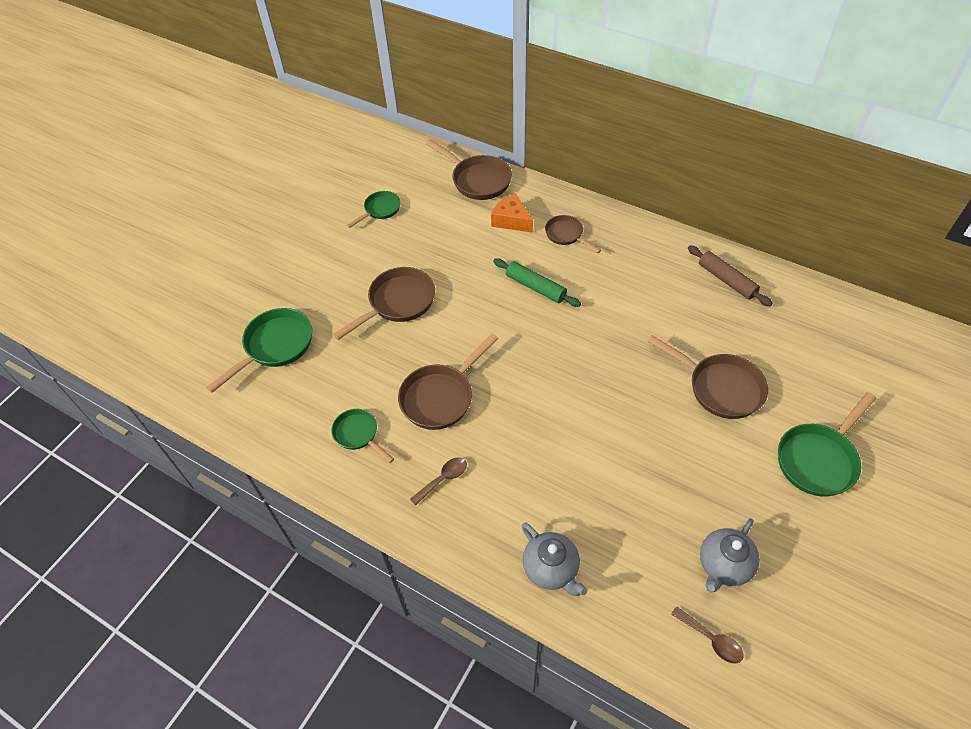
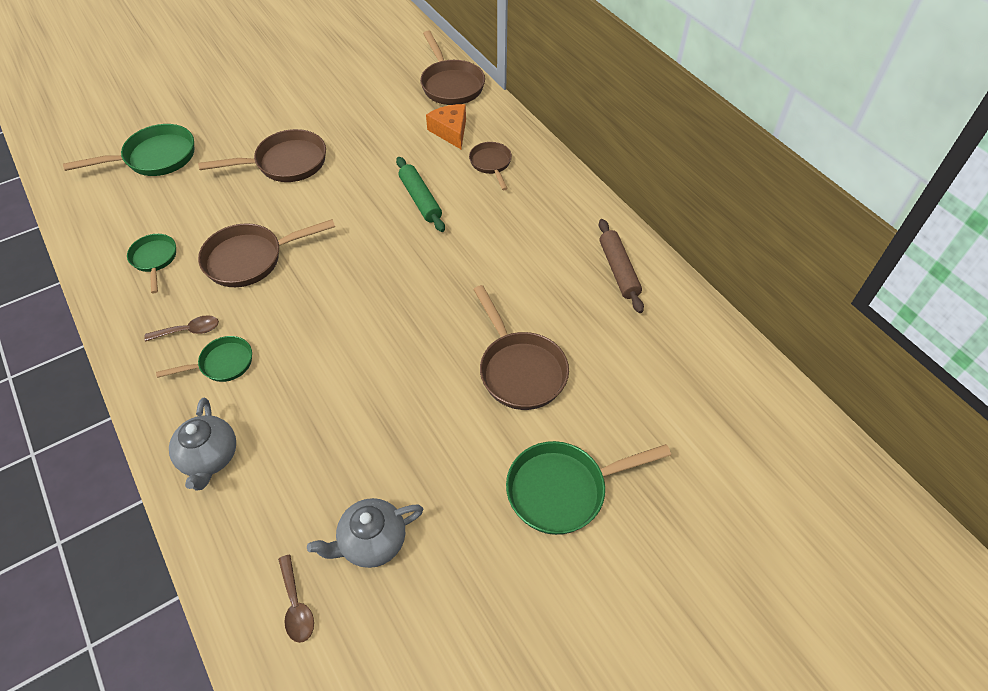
camera: 25 degrees right, 0 degrees up
green pan [346,191,400,228] -> green pan moved to [156,336,252,382]

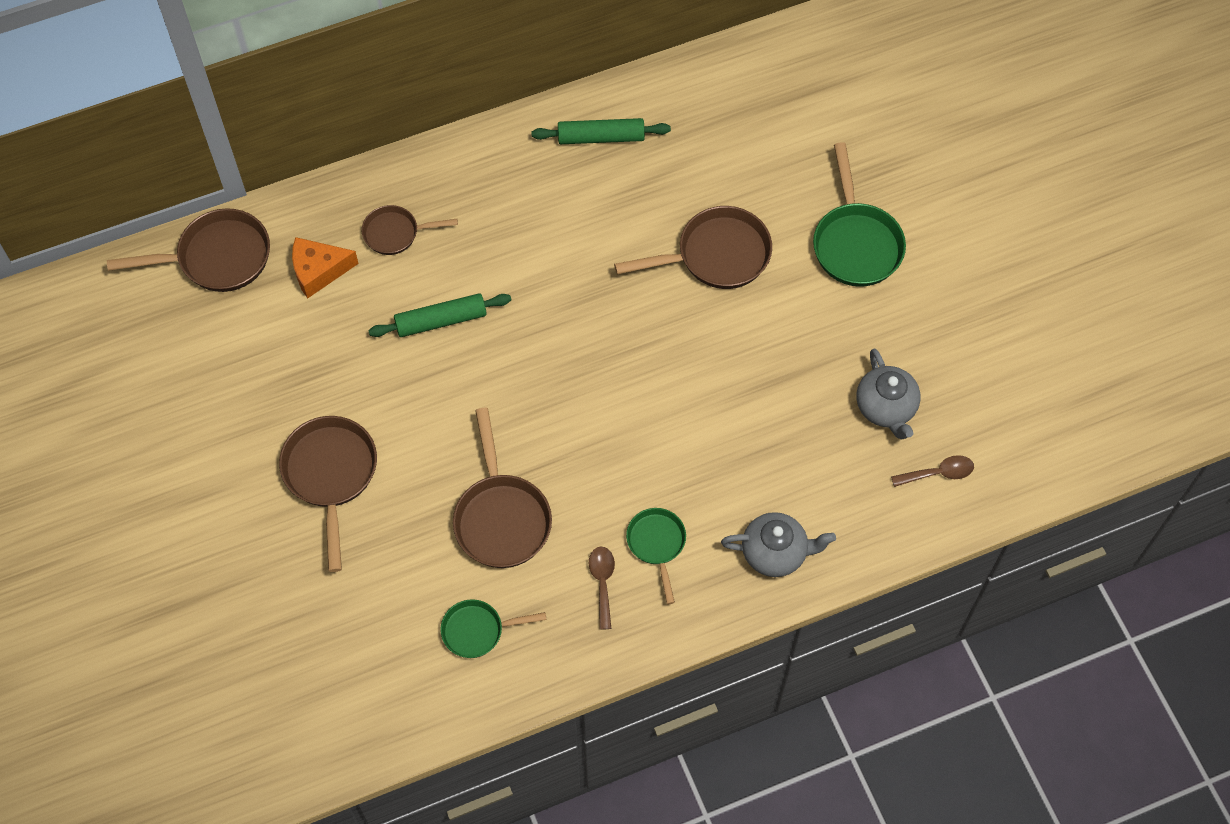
camera: 80 degrees left, 10 degrees up
green pan [63,124,194,176] -> none
brown rolling pin [598,219,644,313] -> green rolling pin [532,118,671,144]

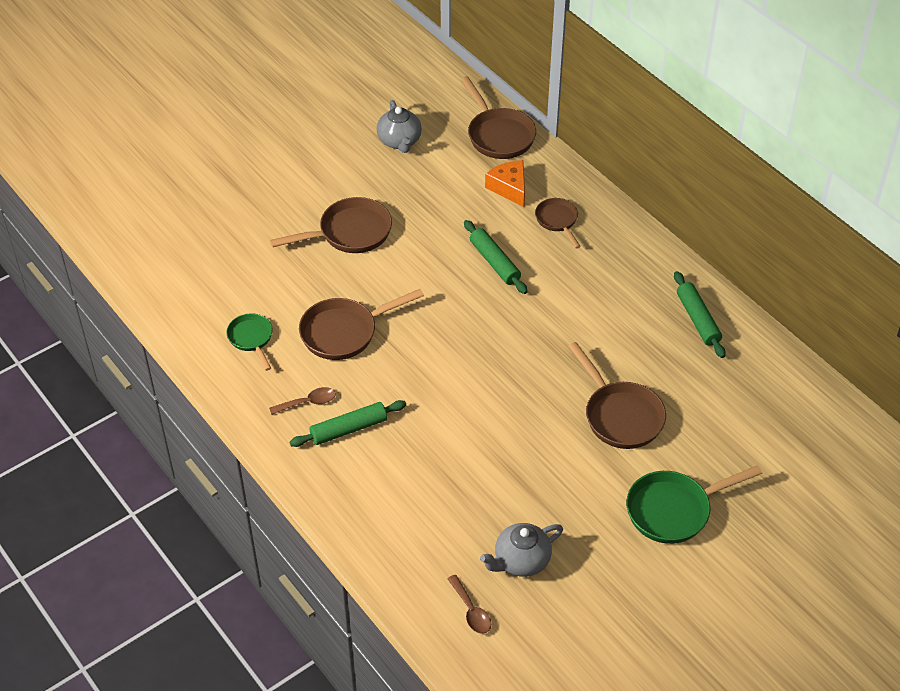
camera: 75 degrees right, 15 degrees down
green pan [626,508,686,604] -> green rolling pin [290,400,406,447]
grey teapot [721,512,836,577] -> grey teapot moved to [377,100,422,153]

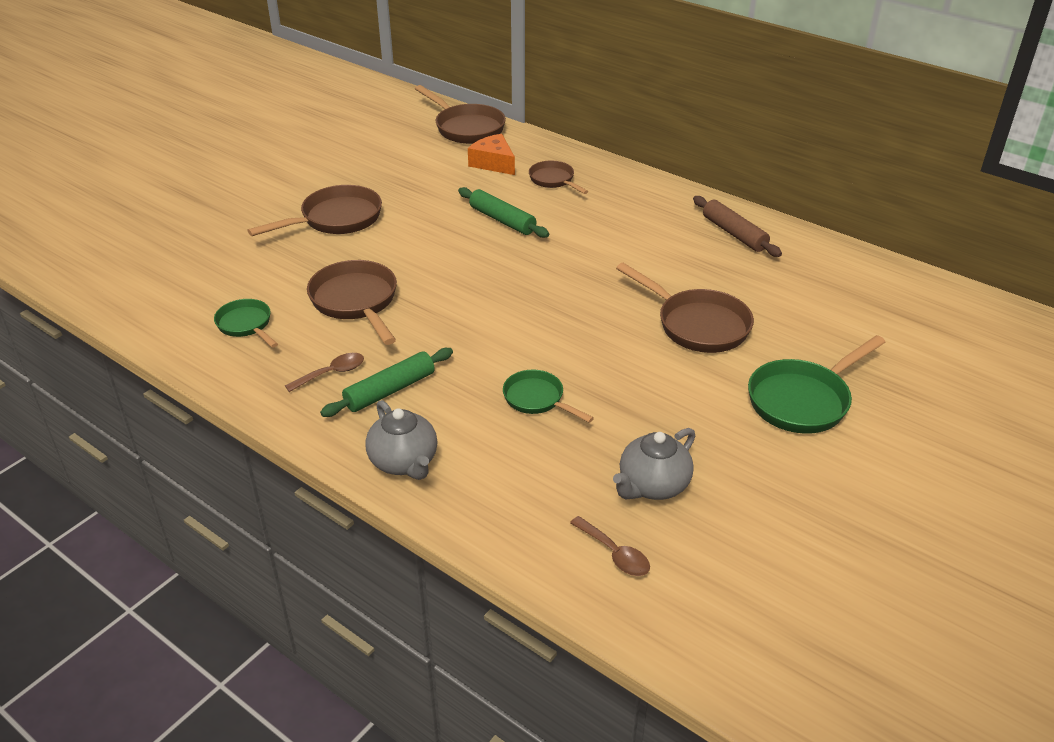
camera: 15 degrees left, 10 degrees down
brown pan [299,289,424,360] -> brown pan turned 105 degrees clockwise [307,260,397,345]
grey teapot [377,100,422,153] -> grey teapot moved to [365,400,437,480]
green rolling pin [674,271,726,358] -> brown rolling pin [693,196,782,257]
none -> green pan [503,370,594,423]

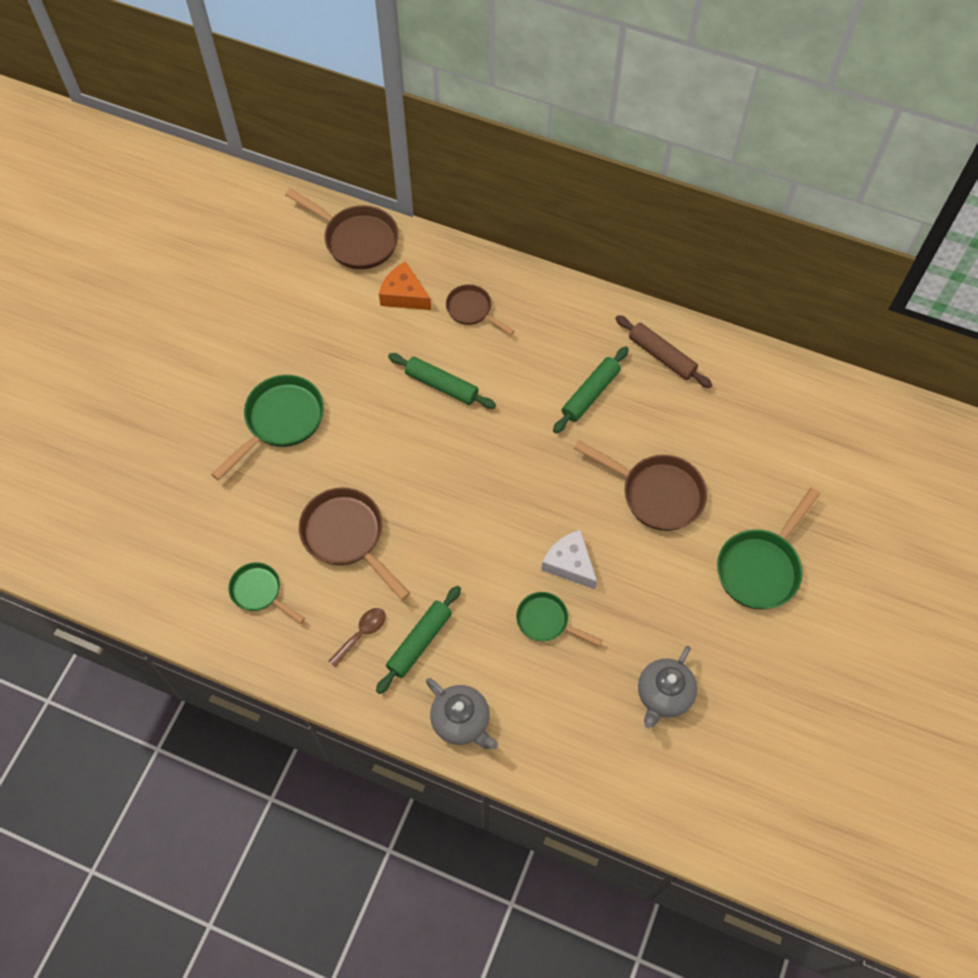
camera: 15 degrees left, 25 degrees up
brown pan [247,185,382,236] -> green pan [211,375,324,481]
brown spoon [570,516,650,576] -> none
none -> white cheese [541,530,597,589]
none -> green rolling pin [553,346,629,433]

